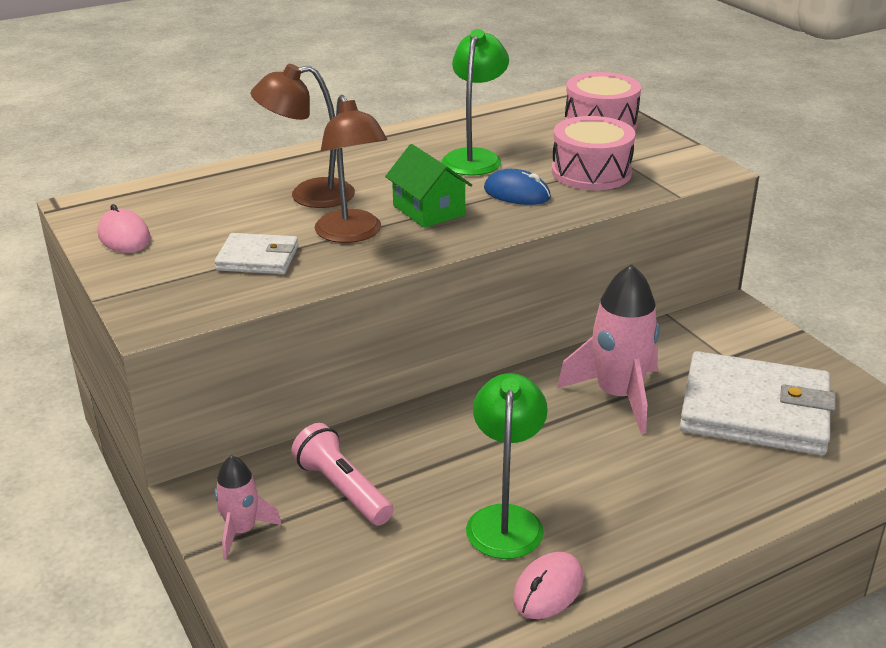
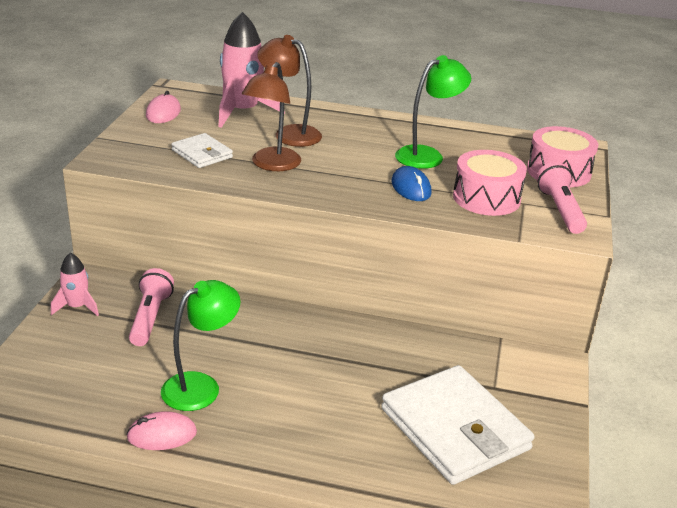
camera: 40 degrees right, 0 degrees up
green house [385,144,472,228] -> none
pink rocket [557,264,660,434] -> pink rocket moved to [218,12,285,128]
none -> pink flashlight [536,162,587,234]

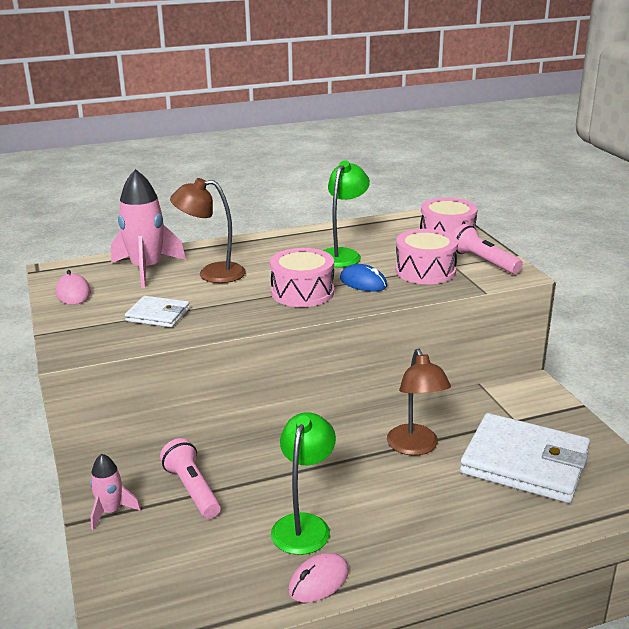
camera: 30 degrees left, 5 degrees down
brown lamp [242,62,301,171] -> brown lamp moved to [387,348,451,456]
none -> pink drum [270,248,334,307]

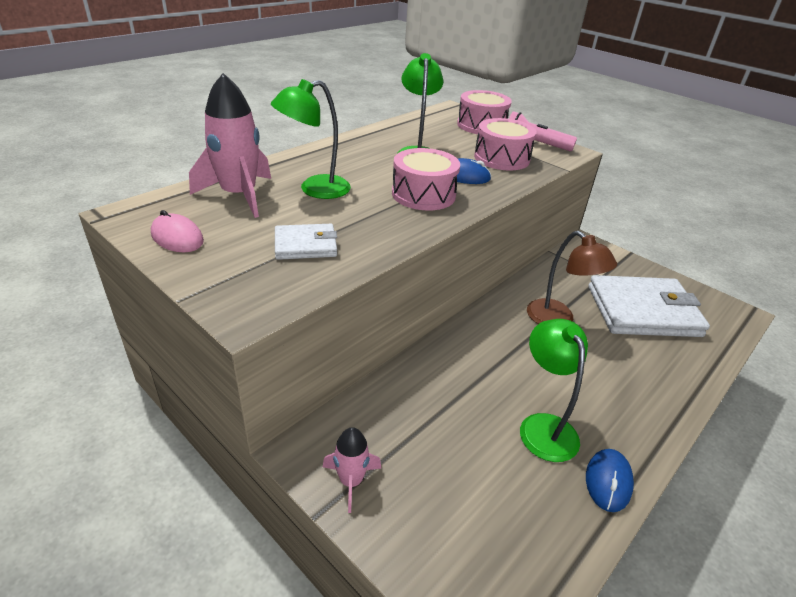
camera: 30 degrees left, 10 degrees up
pink flashlight [160,438,221,519] -> none
brown lamp [170,178,246,283] -> green lamp [271,79,351,199]
pink mouse [288,553,349,603] -> blue mouse [586,449,634,512]

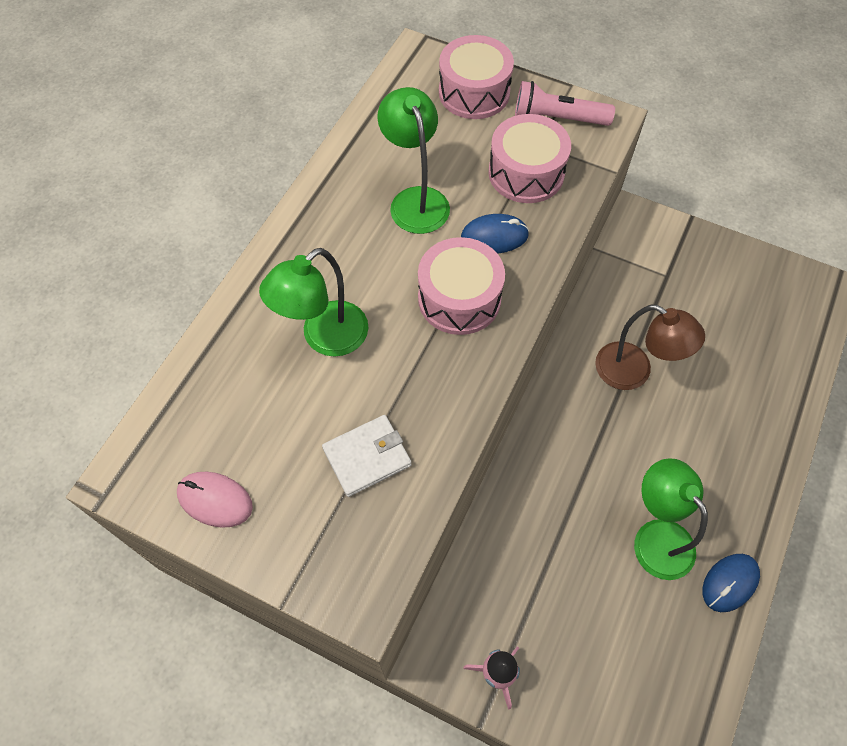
camera: 15 degrees left, 25 degrees up
pink rocket [189,73,271,218] -> none
blue mouse [586,449,634,512] -> blue mouse turned 45 degrees clockwise [702,554,760,612]
white wallet [588,275,710,337] -> none

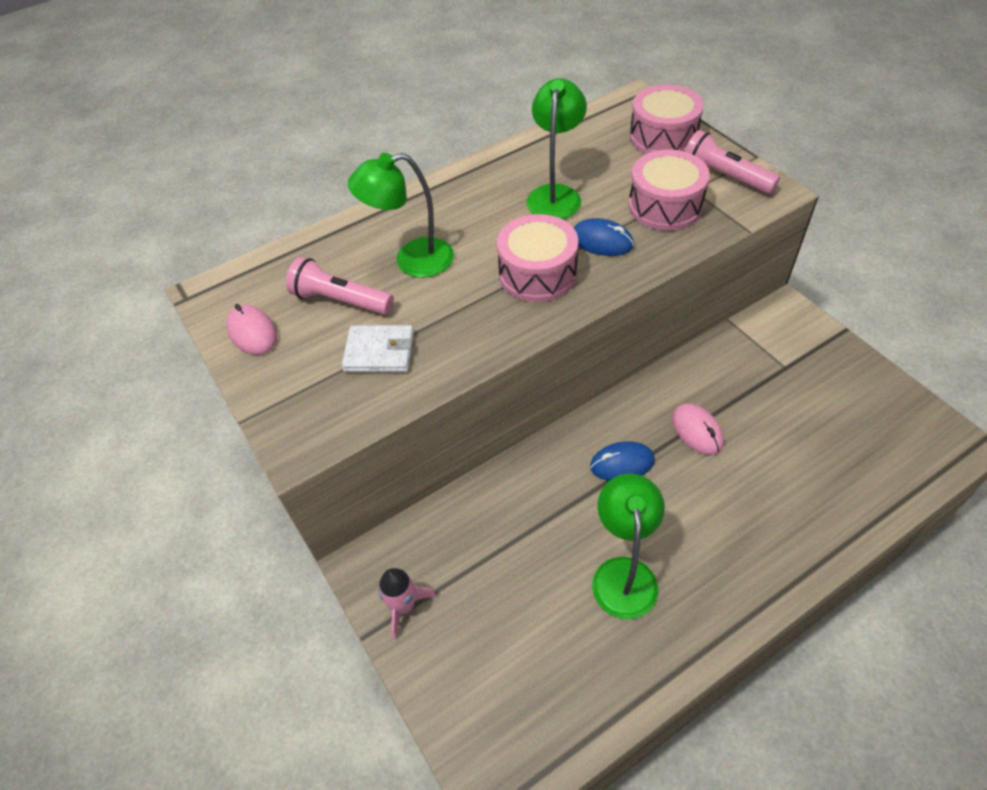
camera: 35 degrees right, 10 degrees down
brown lamp [595,305,705,390] -> pink mouse [672,403,724,455]
blue mouse [702,554,760,612] -> blue mouse moved to [590,441,655,481]
none -> pink flashlight [286,257,394,315]

